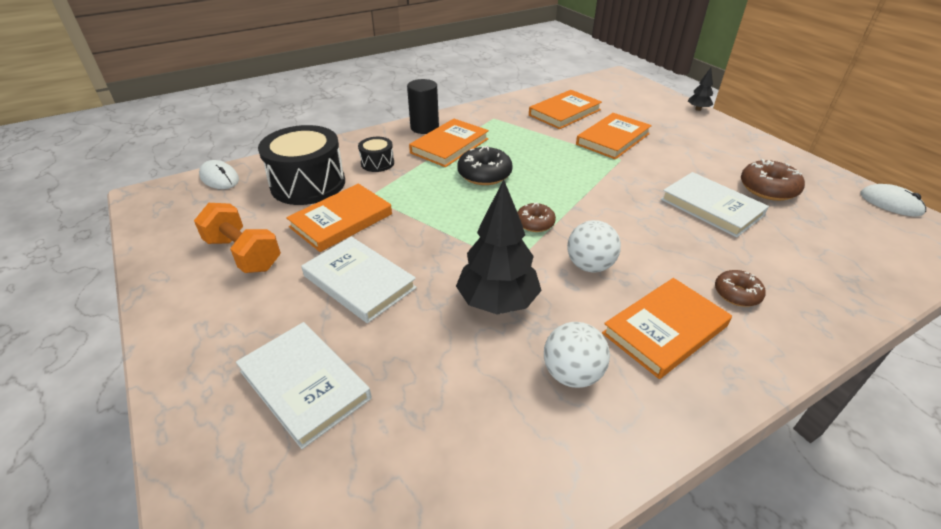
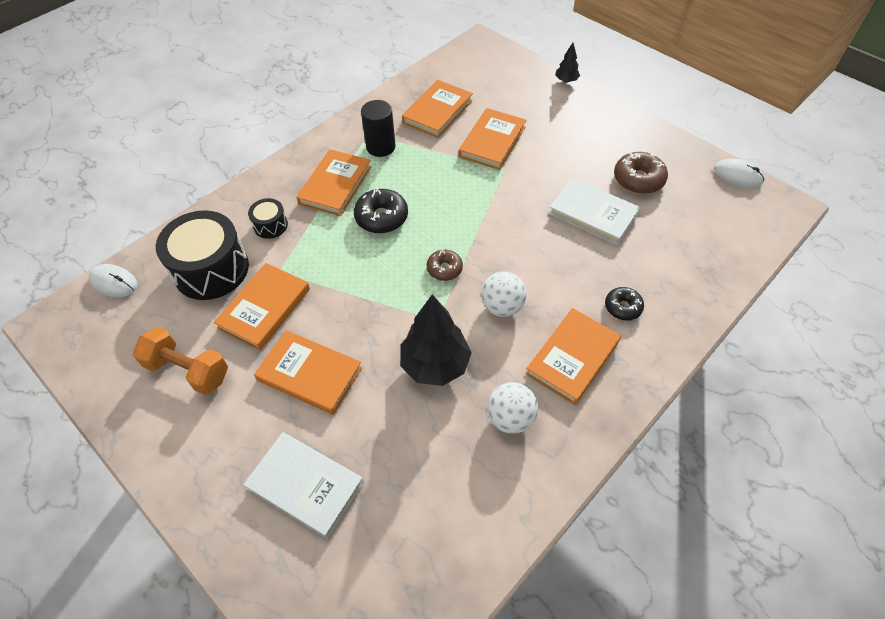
camera: 15 degrees left, 15 degrees up
white book [301,237,417,323] -> orange book [254,330,362,415]
black cylinder [407,79,439,134] -> black cylinder moved to [361,100,396,157]
brown donut [715,270,766,307] -> black donut [605,287,644,321]

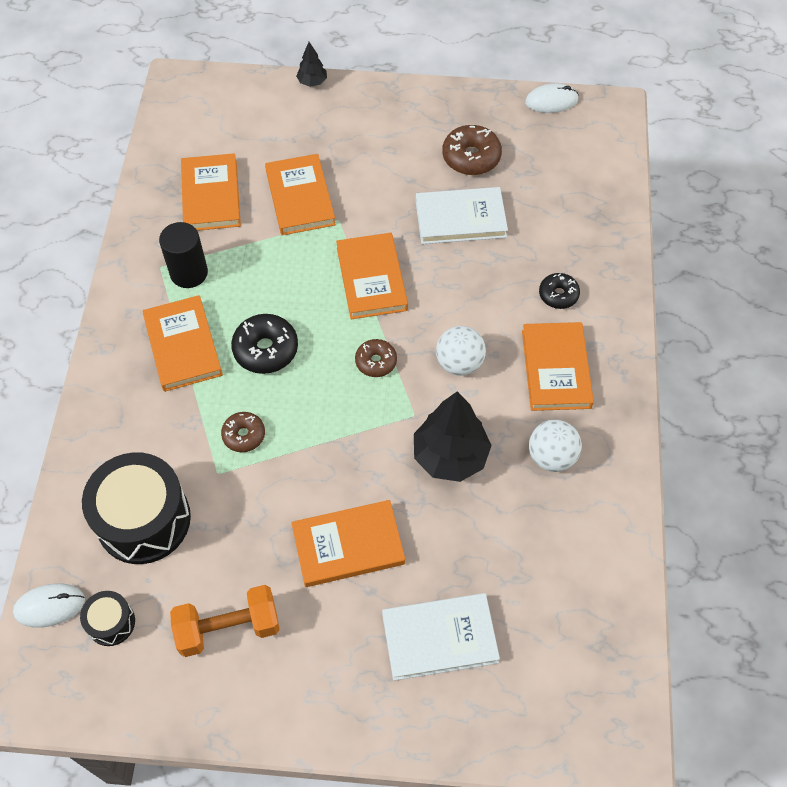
camera: 40 degrees left, 5 degrees up
orange book [214,263,310,350] -> orange book moved to [336,233,408,319]
black drum [248,198,288,239] -> black drum moved to [80,591,135,646]
none -> brown donut [221,412,265,452]

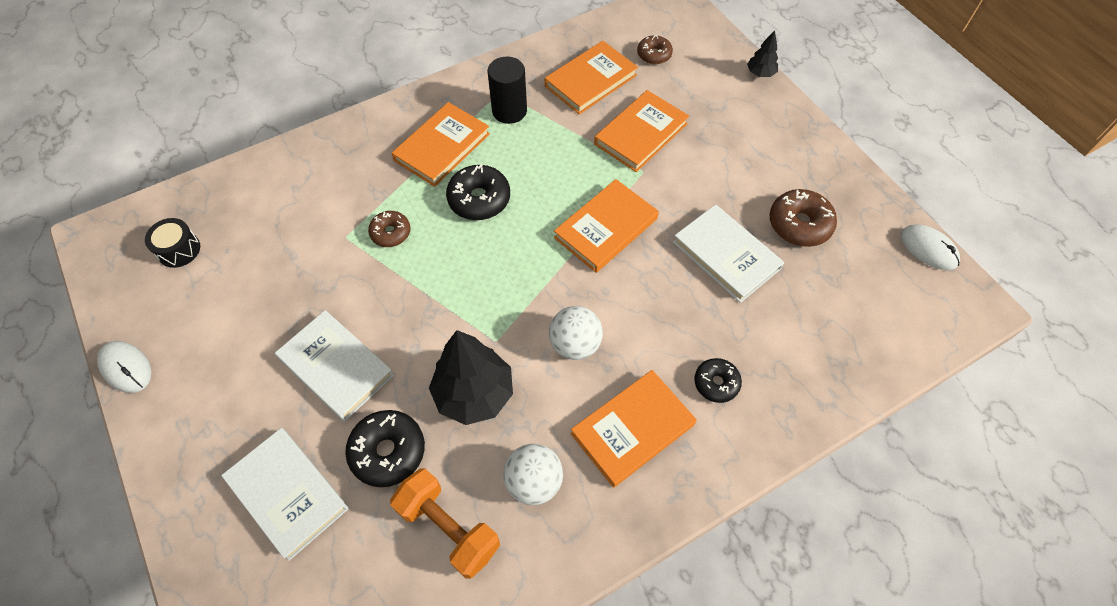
camera: 55 degrees right, 0 degrees up
white mouse [13,583,85,628] -> white mouse moved to [97,341,151,393]
black drum [82,452,191,564] -> none
orange dumbbell [170,585,280,657] -> orange dumbbell moved to [390,469,500,579]
orange book [291,500,405,587] -> white book [275,310,394,421]
brown donut [355,339,397,377] -> brown donut moved to [637,35,673,64]
none -> black donut [345,410,425,487]

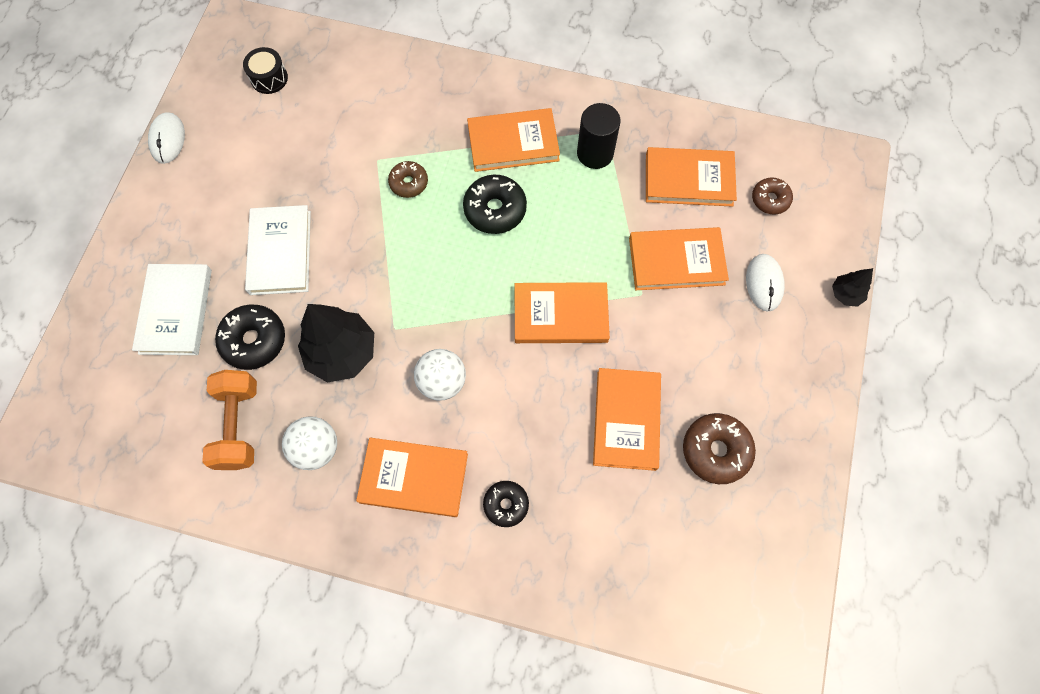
camera: 45 degrees right, 10 degrees up
white book [673,204,784,303] -> orange book [593,368,661,471]
white mouse [900,224,960,270] -> white mouse moved to [746,254,785,312]

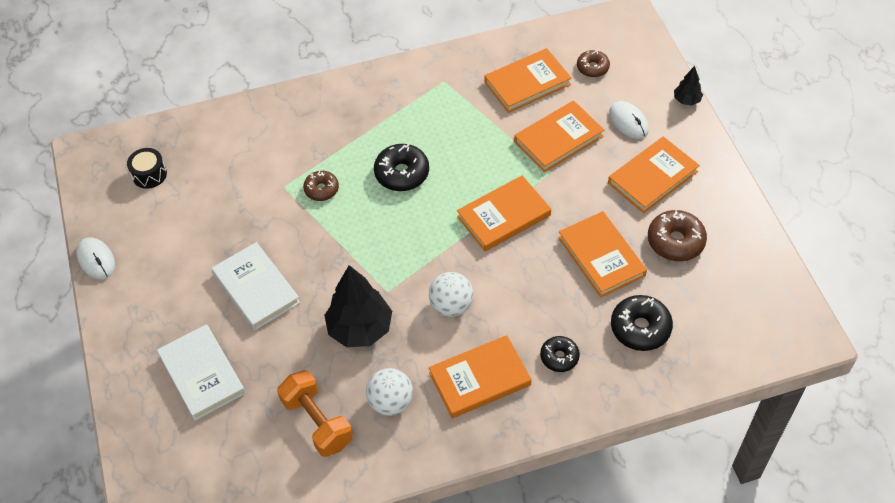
camera: 30 degrees left, 15 degrees down
black donut [215,305,285,370] -> black donut moved to [611,295,673,351]
orange book [467,108,560,172] -> orange book moved to [608,136,700,213]
black cylinder [577,103,620,169] -> none

